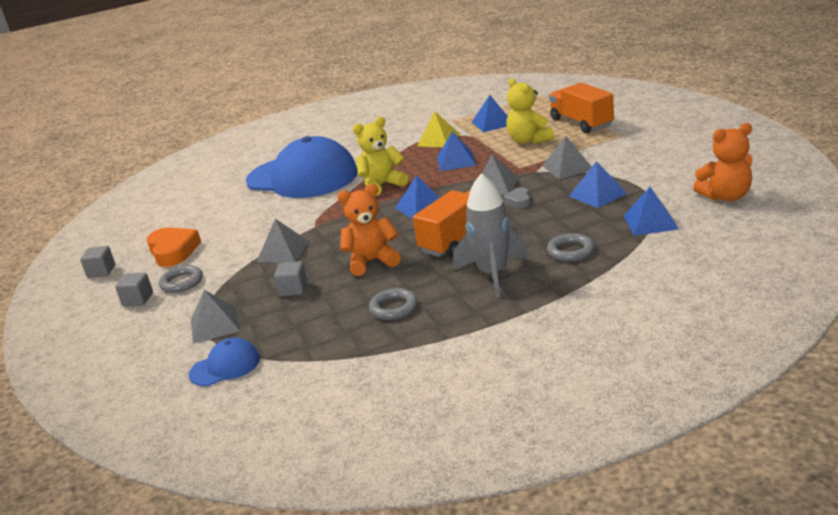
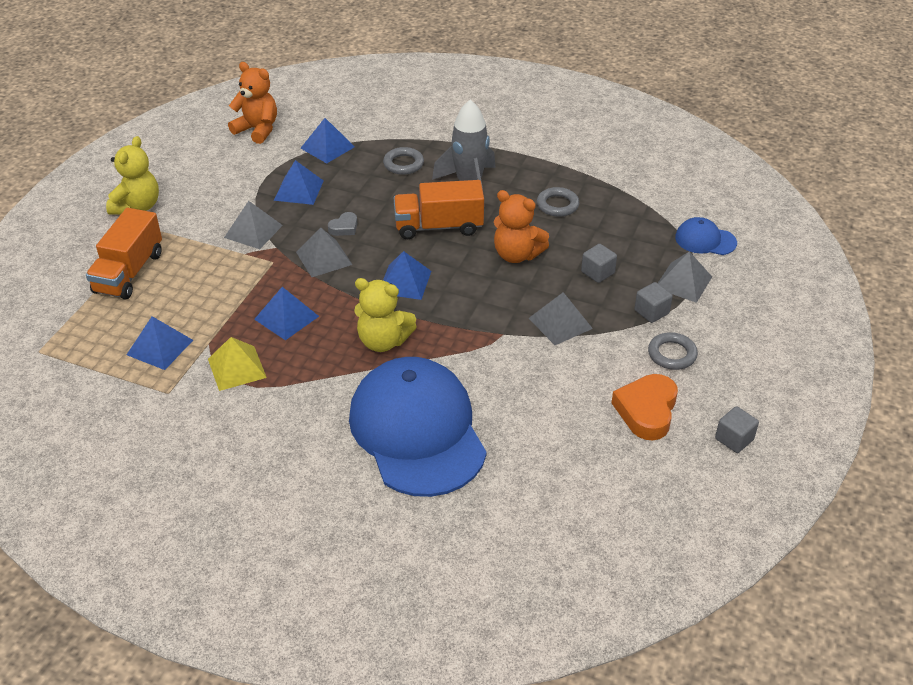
camera: 140 degrees left, 15 degrees up
grey cube [115,273,153,306] -> grey cube moved to [635,282,673,323]
yellow teddy bear [506,78,554,144] -> yellow teddy bear moved to [106,136,159,215]

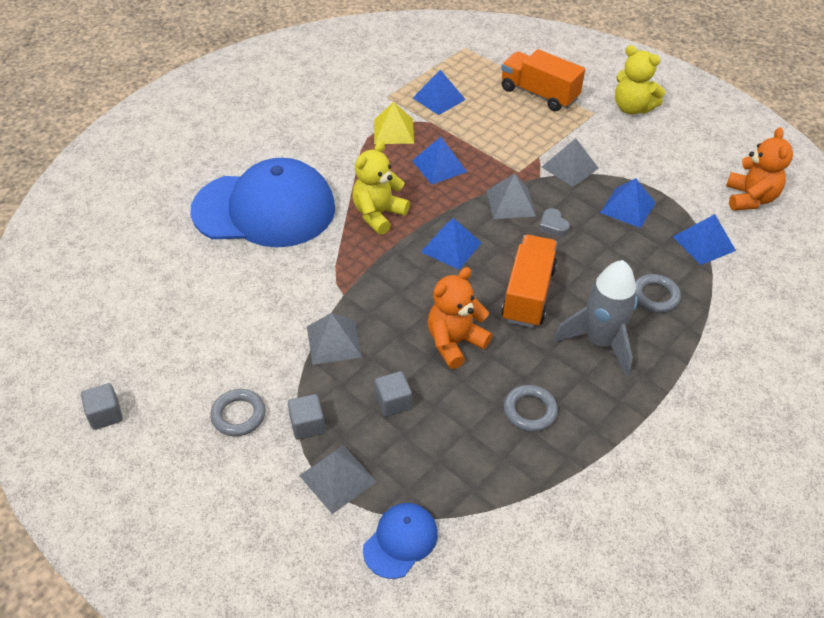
camera: 110 degrees right, 5 degrees up
orange teddy bear [228,62,277,144] -> orange teddy bear turned 45 degrees counterclockwise [726,127,793,211]
orange heart [611,374,678,440] -> none

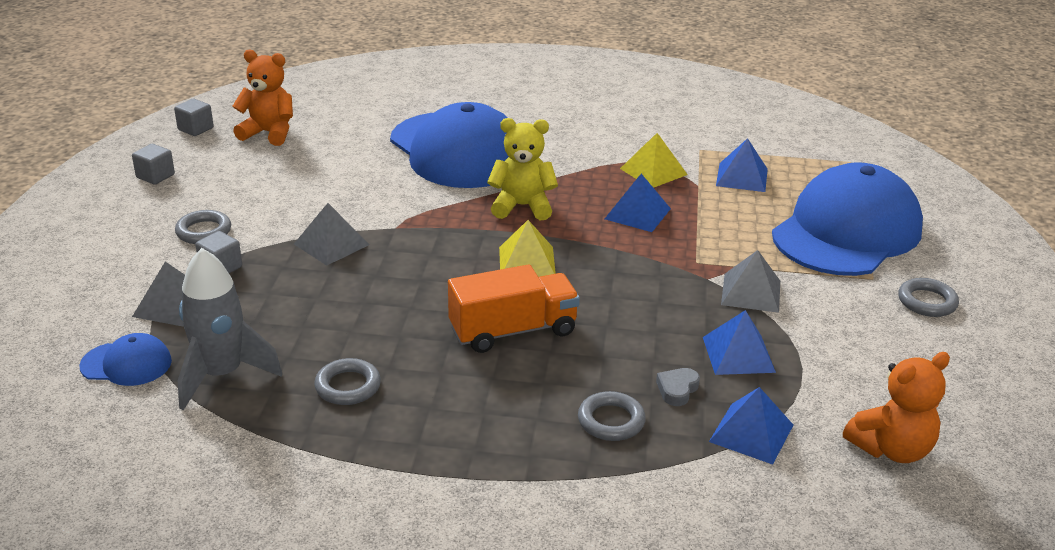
camera: 55 degrees right, 15 degrees down
grey cube [375,371,412,417] -> grey cube moved to [174,99,214,136]
blue pyramid [421,218,482,270] -> yellow pyramid [499,220,556,277]
orange teddy bear [427,267,492,369] -> orange teddy bear moved to [232,50,293,146]
grey pyramid [487,174,536,219] -> none
orange truck [501,49,585,111] -> blue cap [772,162,923,276]
grey heart [539,208,570,237] -> grey heart moved to [656,368,700,406]
grey rocket [554,260,637,376] -> grey rocket moved to [178,248,283,410]
yellow teddy bear [615,45,665,114] -> grey ring [898,278,959,317]

